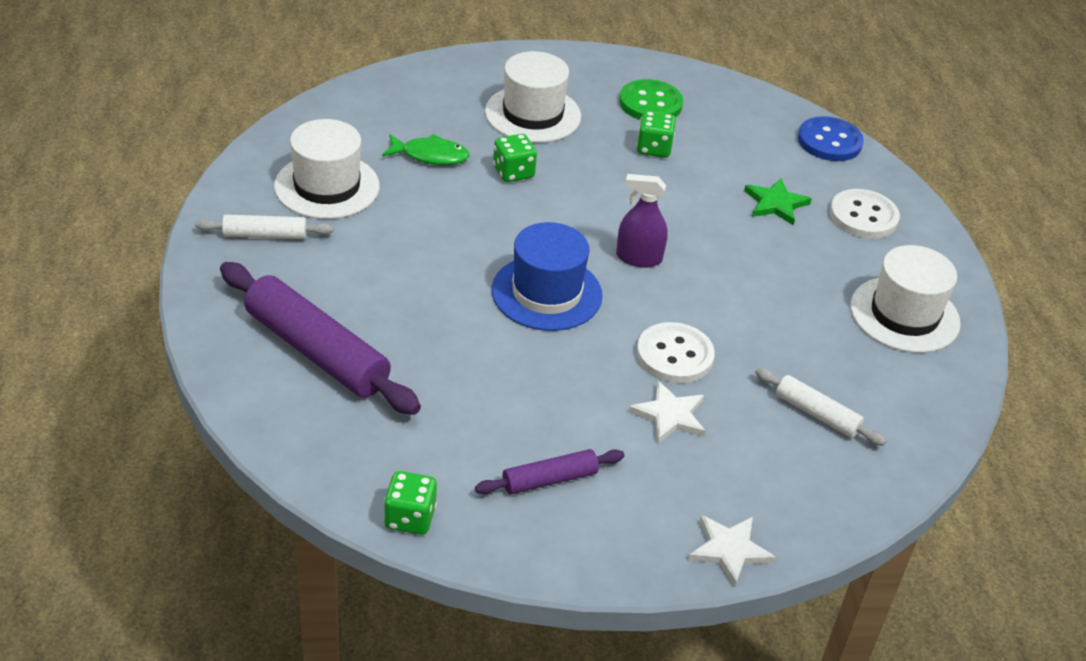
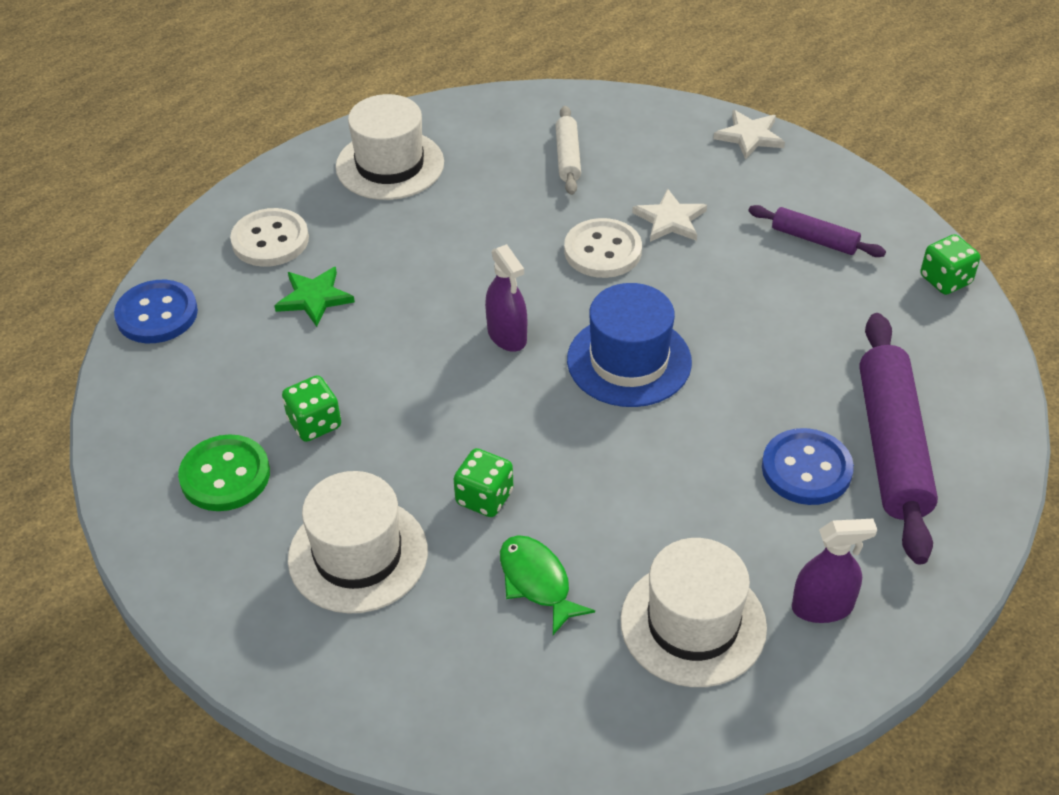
camera: 125 degrees left, 5 degrees up
white rolling pin [195,214,333,239] -> purple spray bottle [792,519,877,623]
none -> blue button [762,428,854,505]

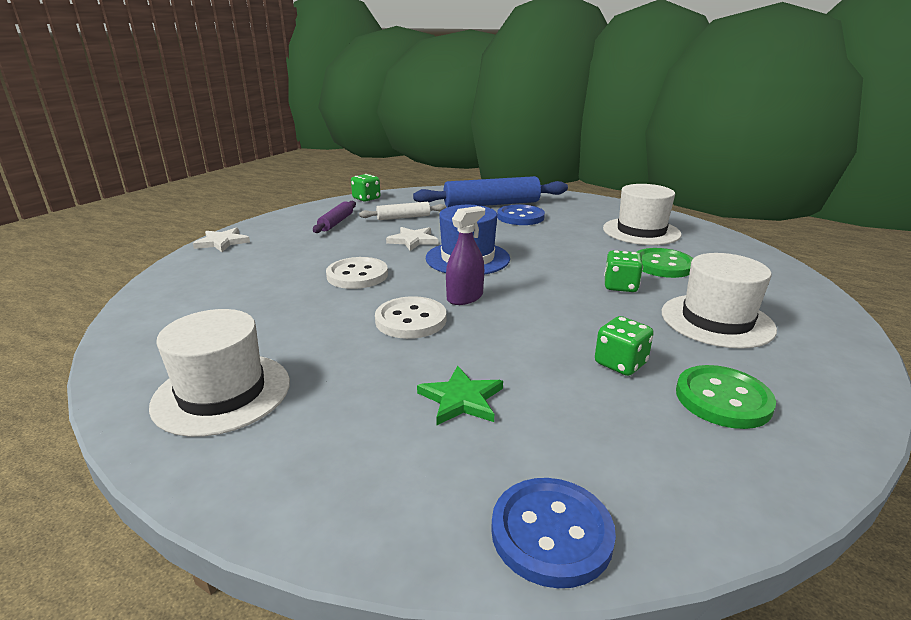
camera: 105 degrees left, 20 degrees down
white button [230,208,309,267] -> white button moved to [375,296,446,339]
green fish [500,535,595,635] -> green button [637,248,693,278]
white rolling pin [556,106,581,195] -> white rolling pin moved to [359,202,446,220]
white star [632,189,707,242] -> white star moved to [386,227,438,251]
purple spray bottle [792,519,877,623] -> none
purple rolling pin [859,313,938,565] -> blue rolling pin [413,176,568,207]

